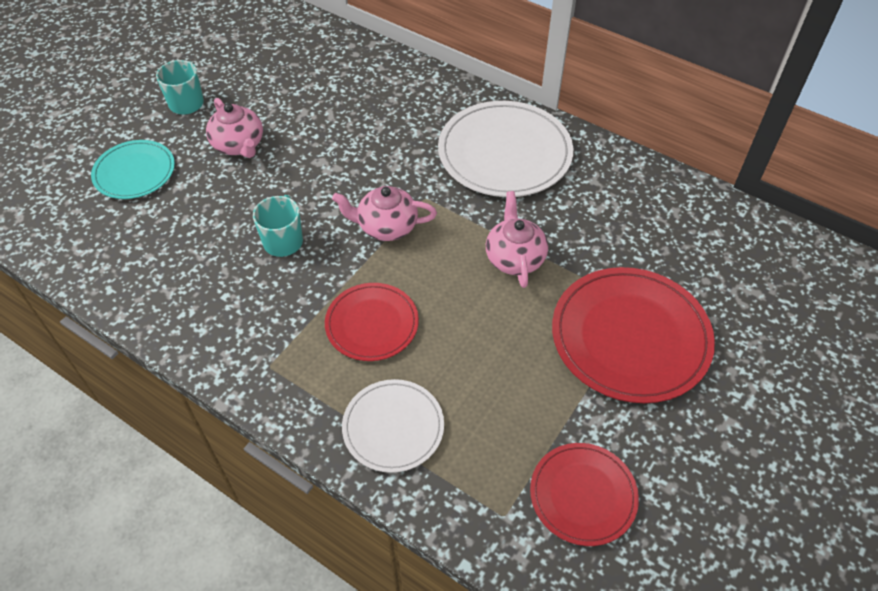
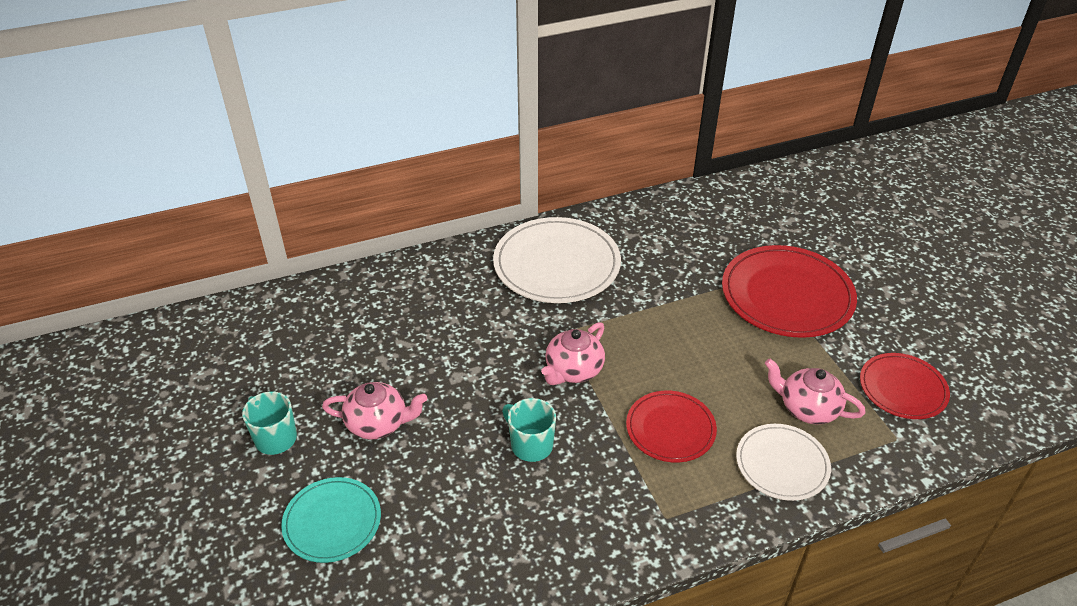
camera: 55 degrees left, 10 degrees down
pink teapot [486,191,548,288] -> pink teapot moved to [765,359,866,424]

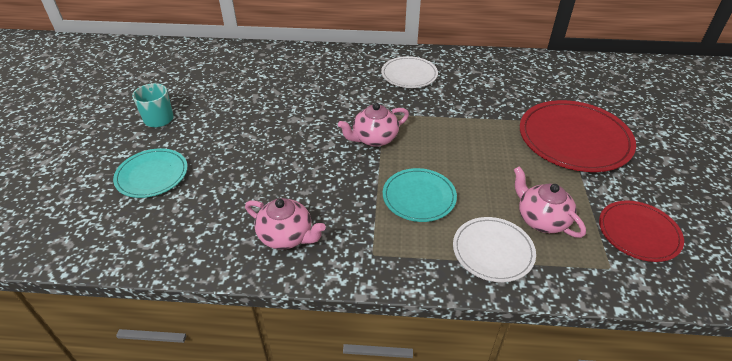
camera: 25 degrees right, 0 degrees up
pink teapot [322,382,427,440] -> pink teapot moved to [245,198,326,250]
white plate [493,217,621,303] -> white plate [381,56,438,88], size x0.59
turquoise mug [502,398,556,462] -> none
red plate [626,391,717,463] -> turquoise plate [383,168,457,222]

